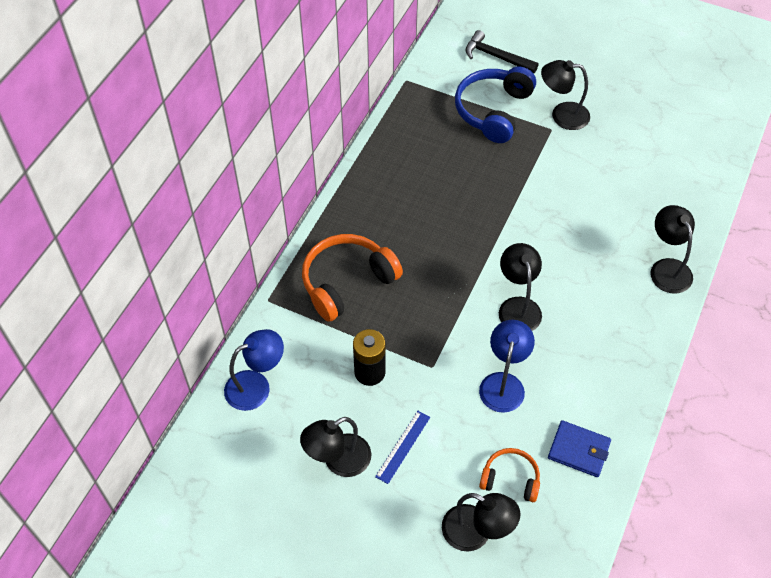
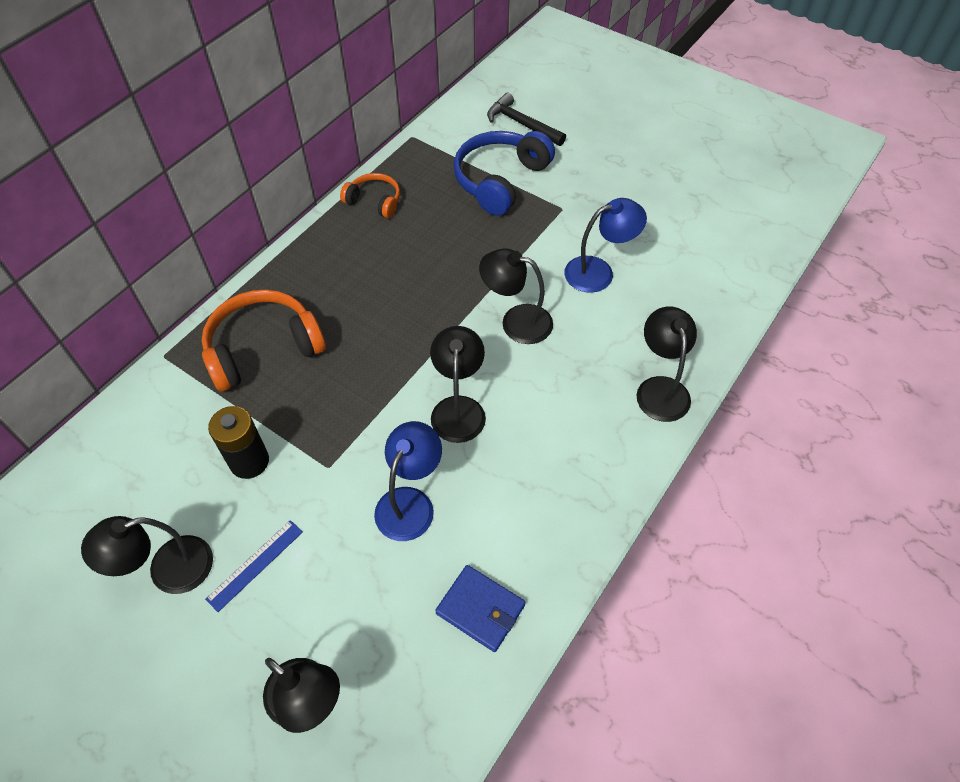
camera: 10 degrees right, 0 degrees up
blue lamp [224,329,284,411] -> blue lamp moved to [565,198,647,293]
orange headphones [479,448,540,502] -> orange headphones moved to [340,173,400,218]
black lamp [541,60,590,130] -> black lamp moved to [479,248,553,344]

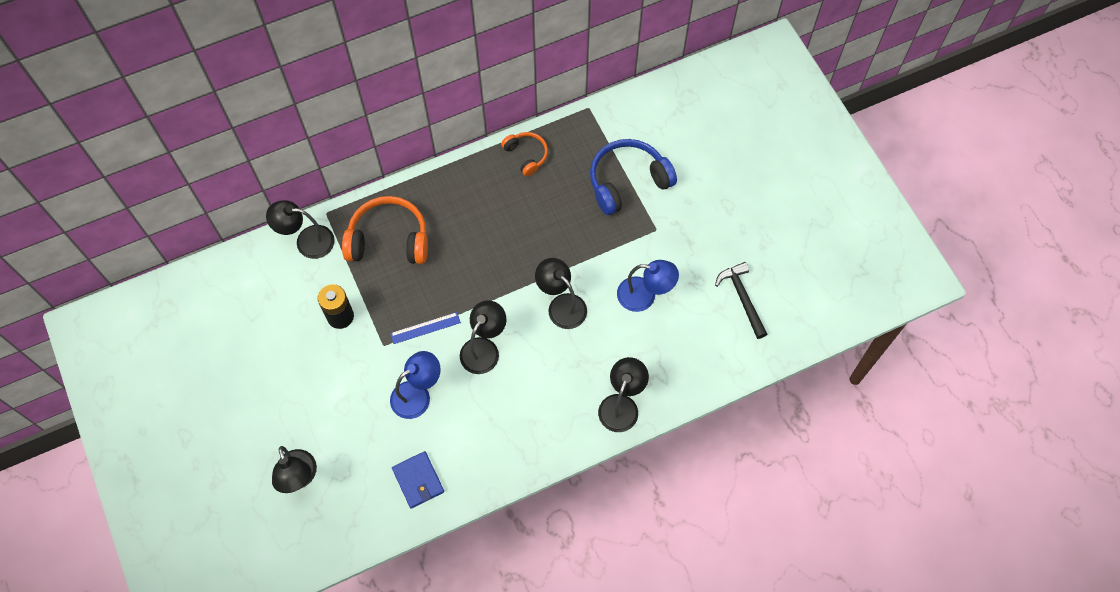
camera: 30 degrees right, 10 degrees up
black lamp [81,516,213,594] -> black lamp moved to [266,200,335,259]
blue ruler [205,520,303,612] -> blue ruler moved to [390,312,461,344]
black hammer [487,93,566,146] -> black hammer moved to [715,262,767,339]

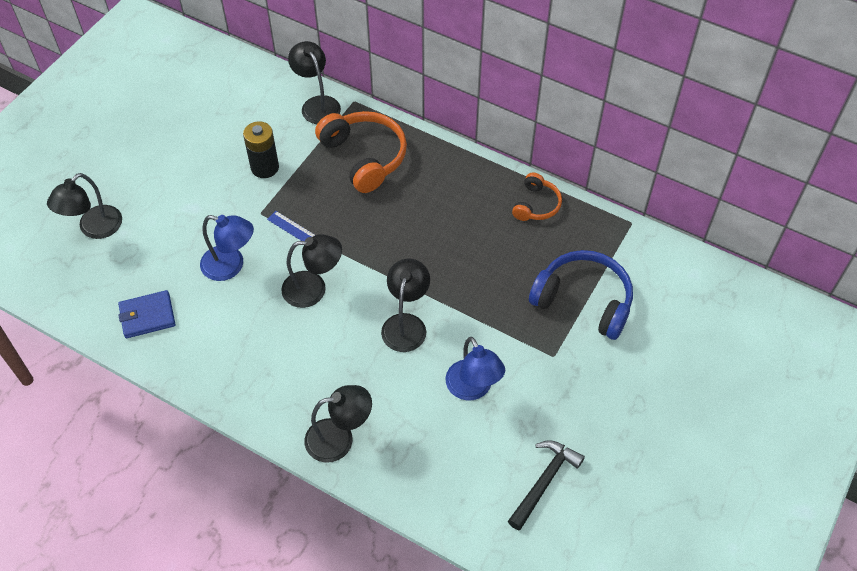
camera: 55 degrees right, 10 degrees down
blue wallet [392,451,444,509] -> blue wallet turned 45 degrees clockwise [118,290,175,338]

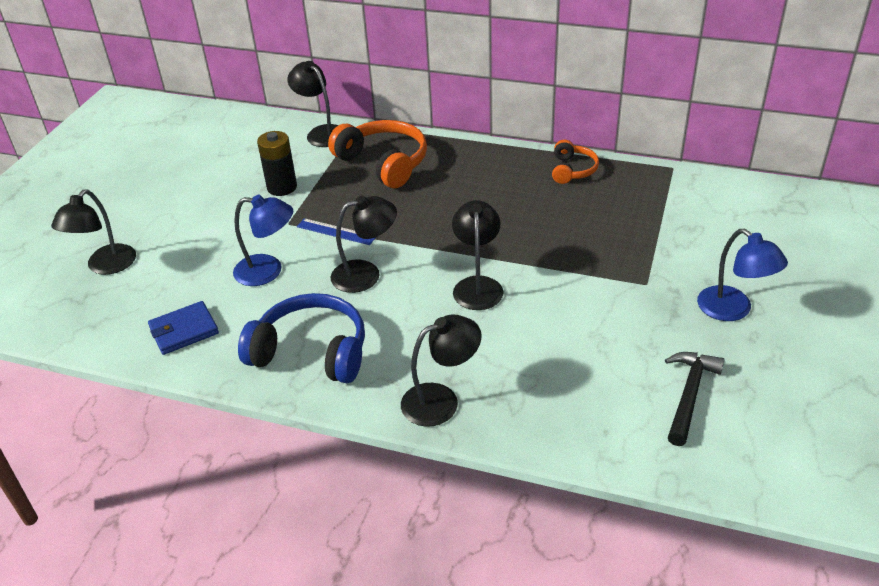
camera: 10 degrees left, 15 degrees down
blue lamp [446,337,505,400] -> blue lamp moved to [697,229,788,321]
blue headphones [529,250,633,340] -> blue headphones moved to [238,293,365,383]

